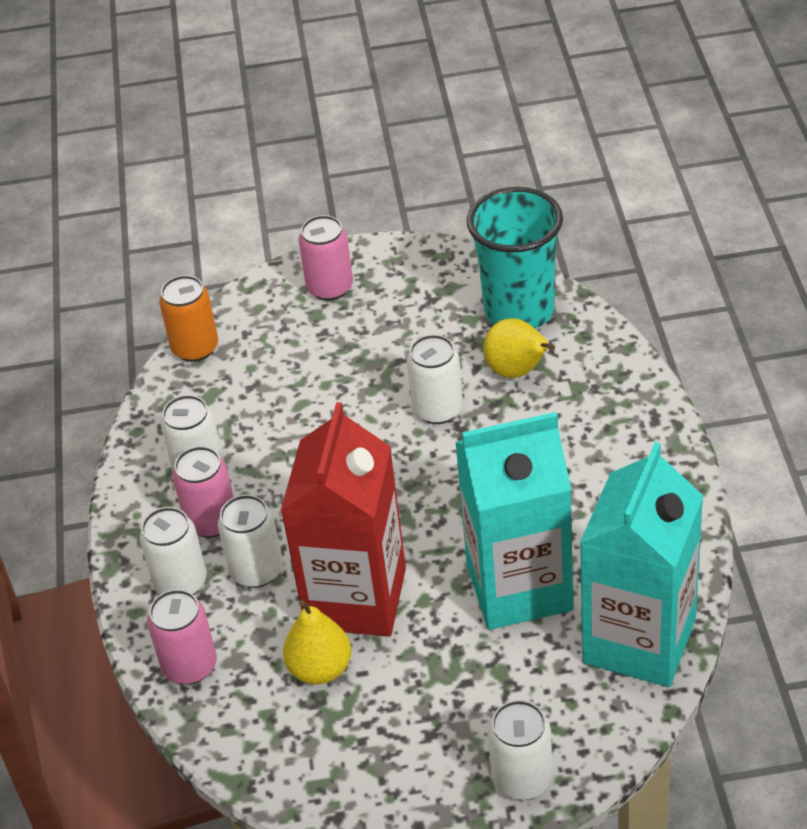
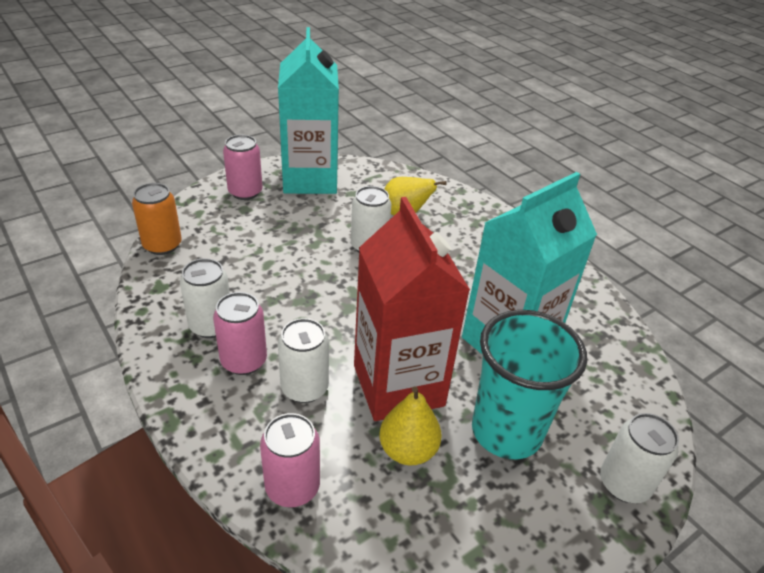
camera: 35 degrees left, 5 degrees down
white can [140,507,206,595] -> none
turquoise cup [467,187,563,329] -> turquoise cup moved to [472,310,587,459]
turquoise carton [580,442,703,687] -> turquoise carton moved to [278,27,339,194]

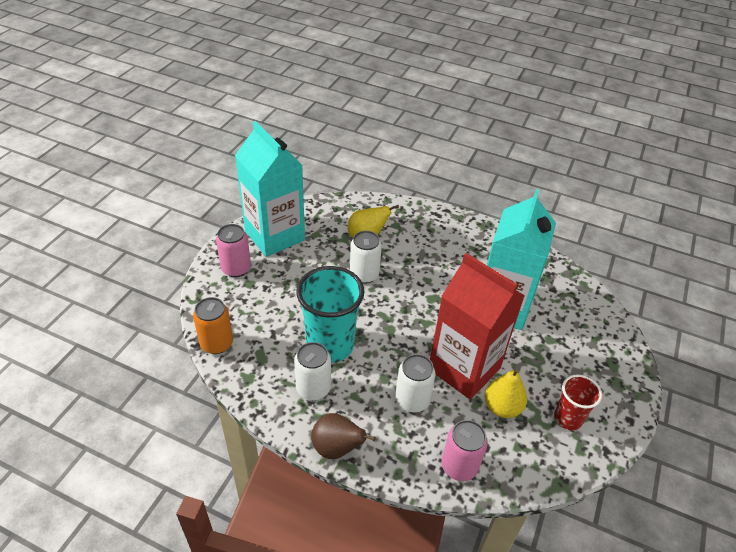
camera: 30 degrees left, 5 degrees up
pink can [213,292,267,375] -> none
turquoise cup [472,310,587,459] -> turquoise cup moved to [296,266,364,363]
white can [600,413,679,503] -> none
none -> brown pear [311,413,376,459]
none -> red cup [554,374,602,430]

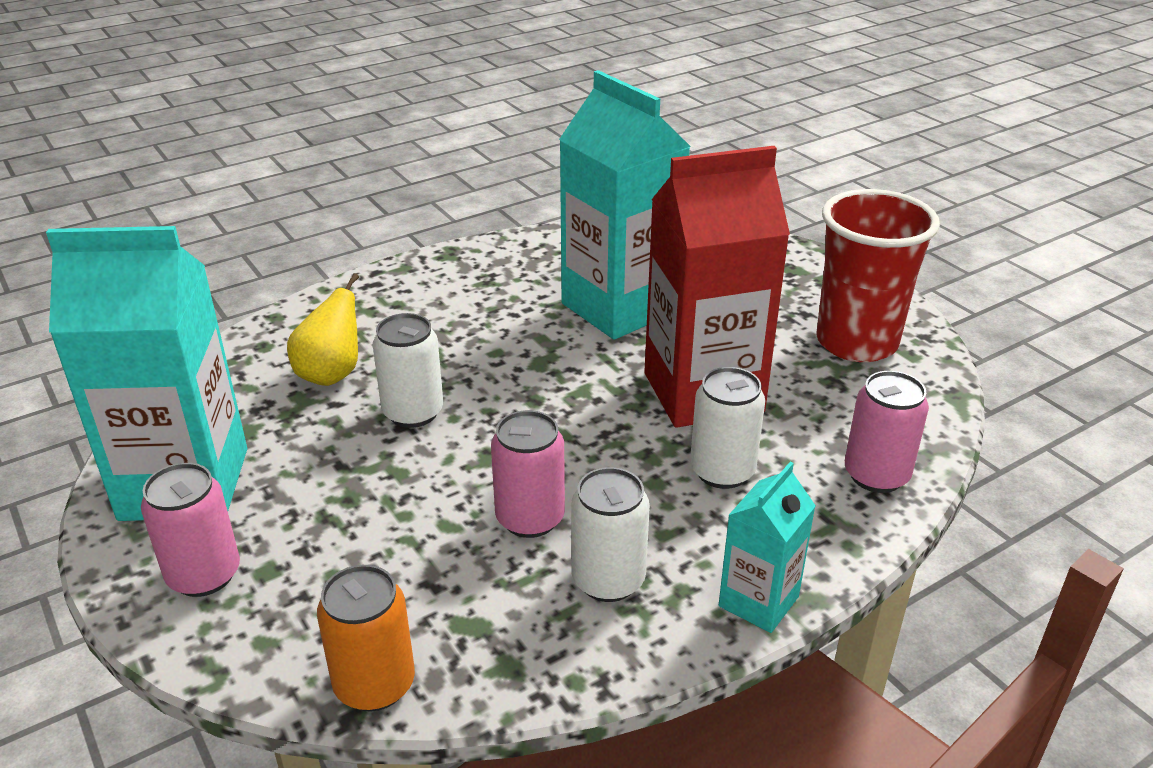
camera: 55 degrees left, 10 degrees down
turquoise cup [296,266,364,363] -> pink can [491,410,565,538]
brown pear [311,413,376,459] -> turquoise carton [719,462,816,633]
yellow pear [485,369,527,418] -> none
red cup [554,374,602,430] -> red cup [816,189,940,362], size x1.78

